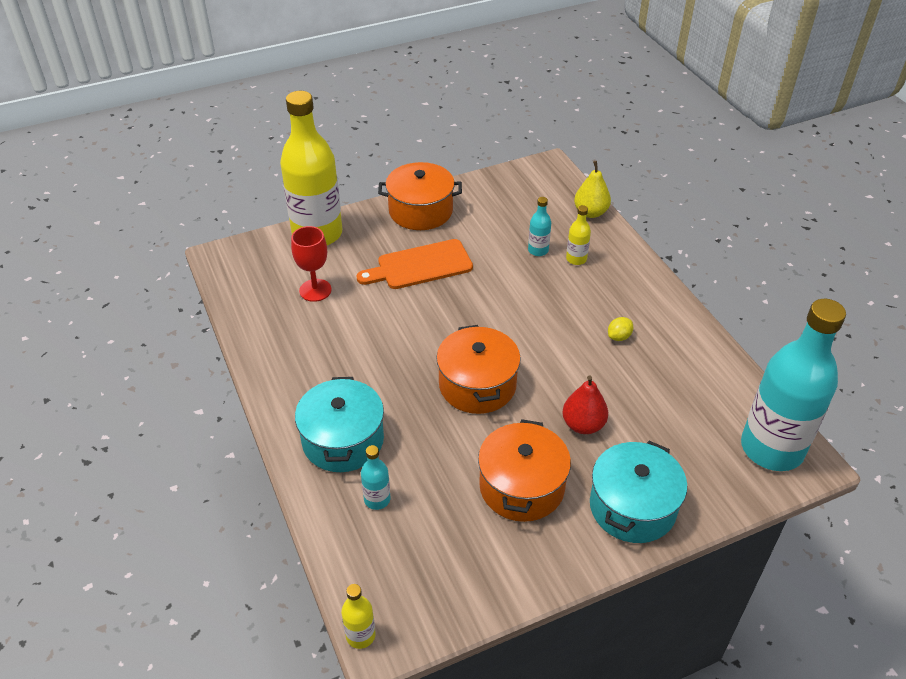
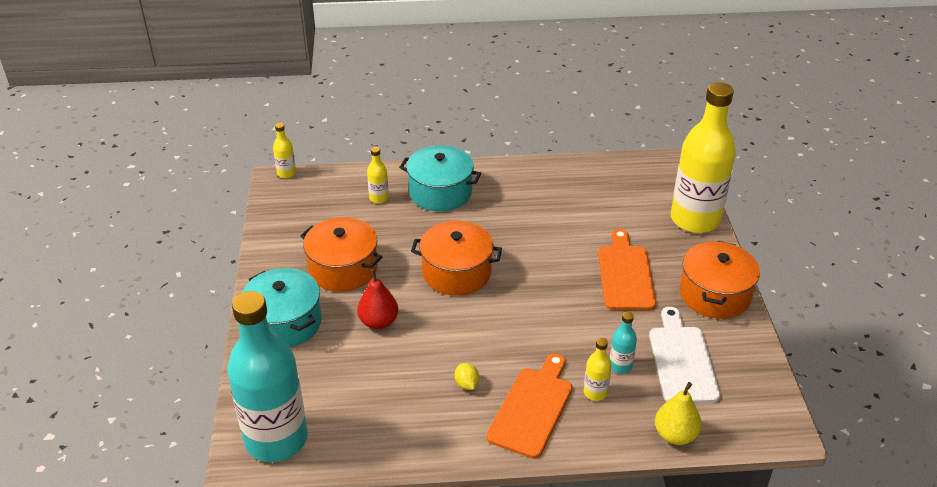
camera: 110 degrees right, 5 degrees down
red goblet [291,226,332,302] -> none
turquoise bottle [361,445,390,510] -> yellow bottle [367,147,389,203]
none -> orange cutting board [486,353,572,459]
none -> white cutting board [649,307,720,403]

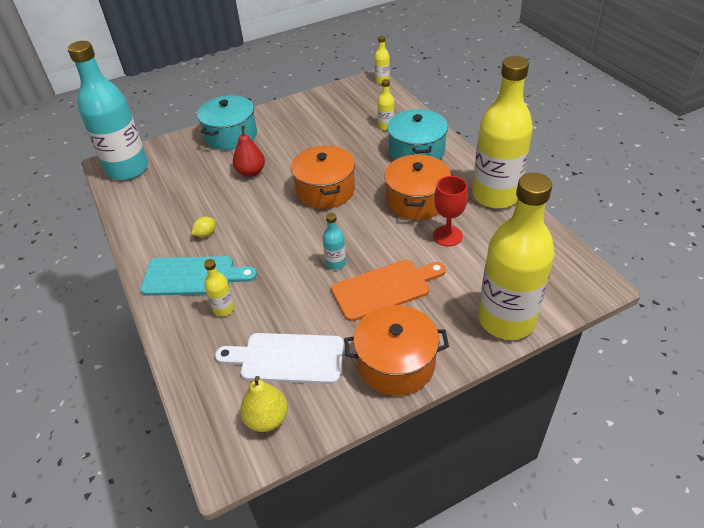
camera: 70 degrees right, 5 degrees up
orange pot [300,217,382,292] -> orange pot moved to [384,155,451,220]
orange cutting board [486,353,572,459] -> turquoise cutting board [140,256,257,296]
turquoise bottle [610,311,637,374] -> turquoise bottle moved to [323,213,346,270]
white cutting board [649,307,720,403] -> white cutting board turned 150 degrees counterclockwise [215,333,344,384]
yellow pear [655,382,702,445] -> yellow pear moved to [240,376,288,432]
none -> red goblet [433,176,468,246]
none -> yellow bottle [472,56,533,209]

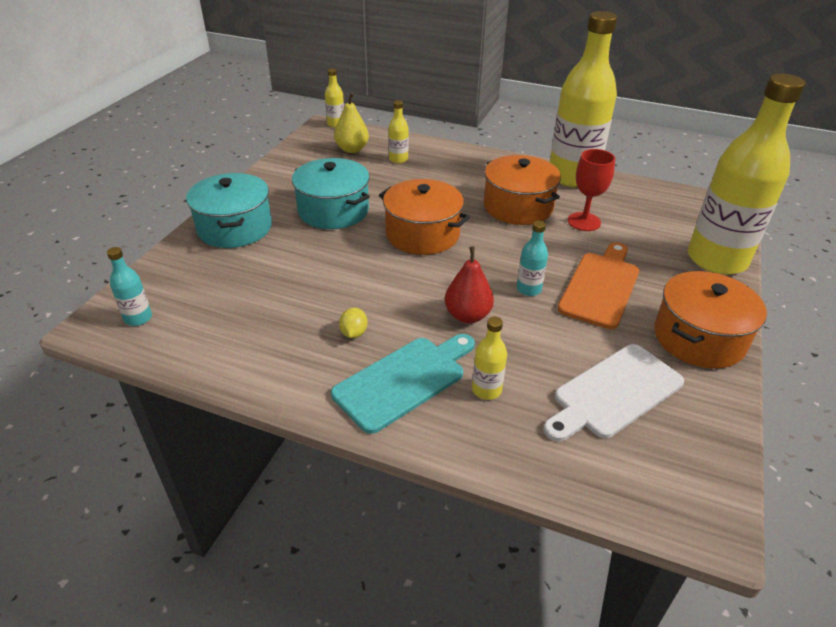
camera: 45 degrees left, 5 degrees down
turquoise bottle [68,41,148,181] -> turquoise bottle [107,247,152,326], size x0.40
red pear [233,125,265,177] -> red pear moved to [445,246,494,323]
yellow pear [240,376,288,432] -> yellow pear moved to [334,93,369,153]
turquoise pot [387,109,448,160] -> turquoise pot moved to [292,158,370,229]

